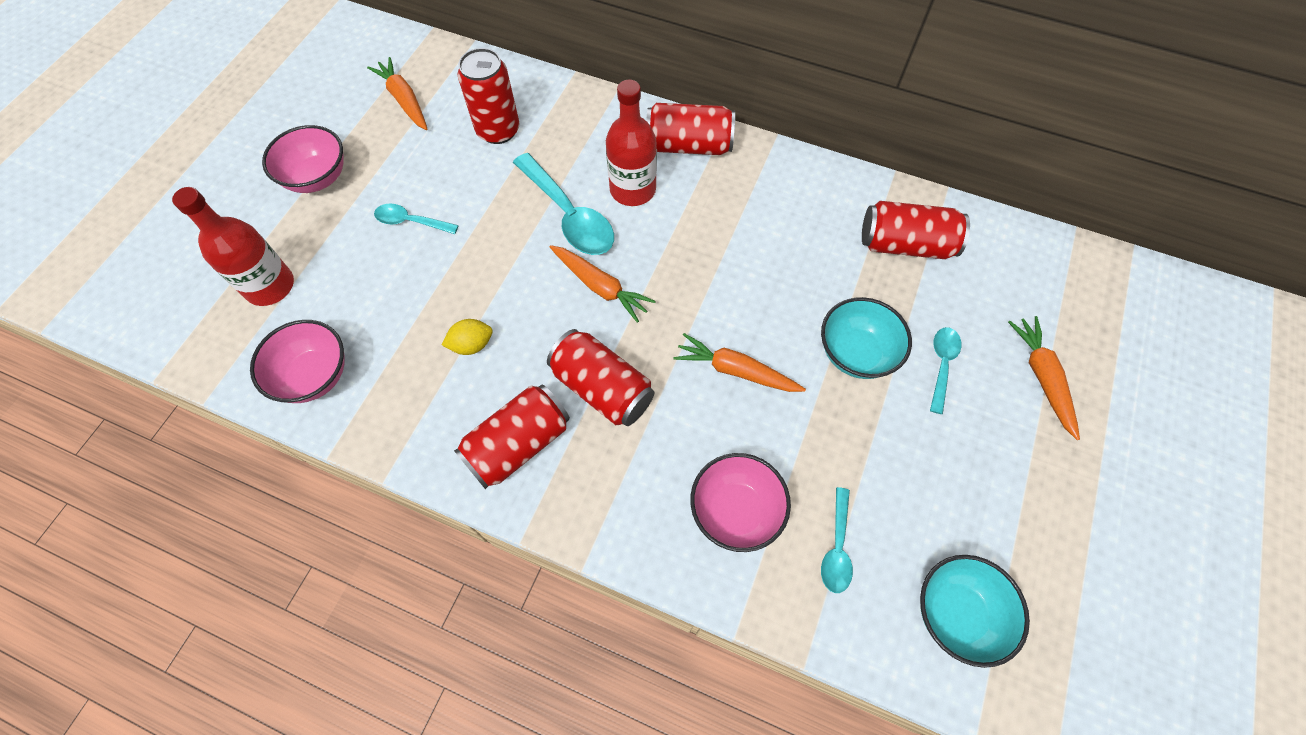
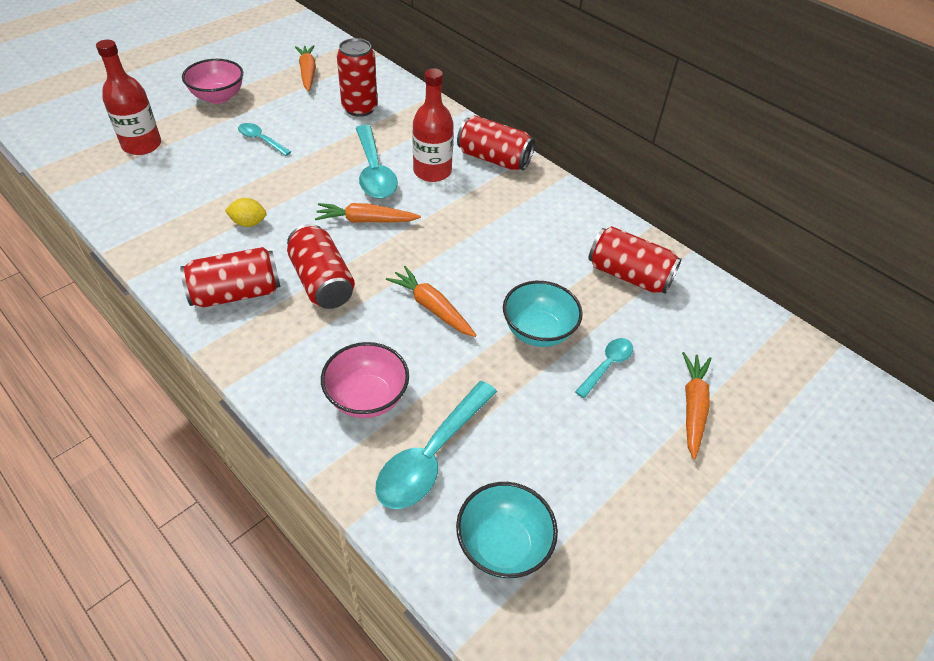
camera: 20 degrees right, 15 degrees down
pink bowl [250,320,345,403] -> none
orange carrot [550,245,656,323] -> orange carrot turned 120 degrees clockwise [315,203,421,223]
turquoise spoon [821,487,853,593] -> turquoise spoon [375,381,497,509], size x1.81

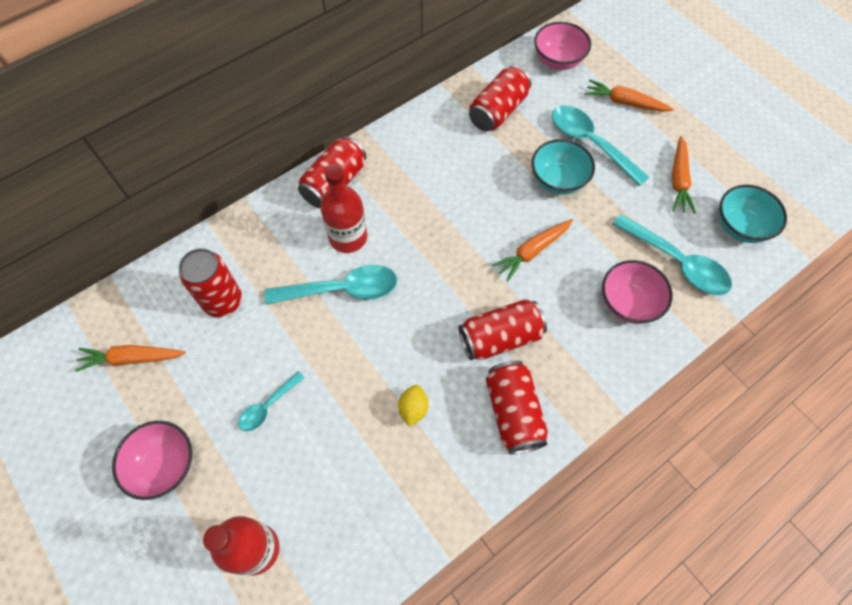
camera: 80 degrees left, 15 degrees up
orange carrot [315,203,421,223] -> orange carrot moved to [672,136,696,214]
turquoise spoon [575,338,633,398] -> turquoise spoon [552,105,649,186], size x1.81
none -> pink bowl [534,22,591,70]

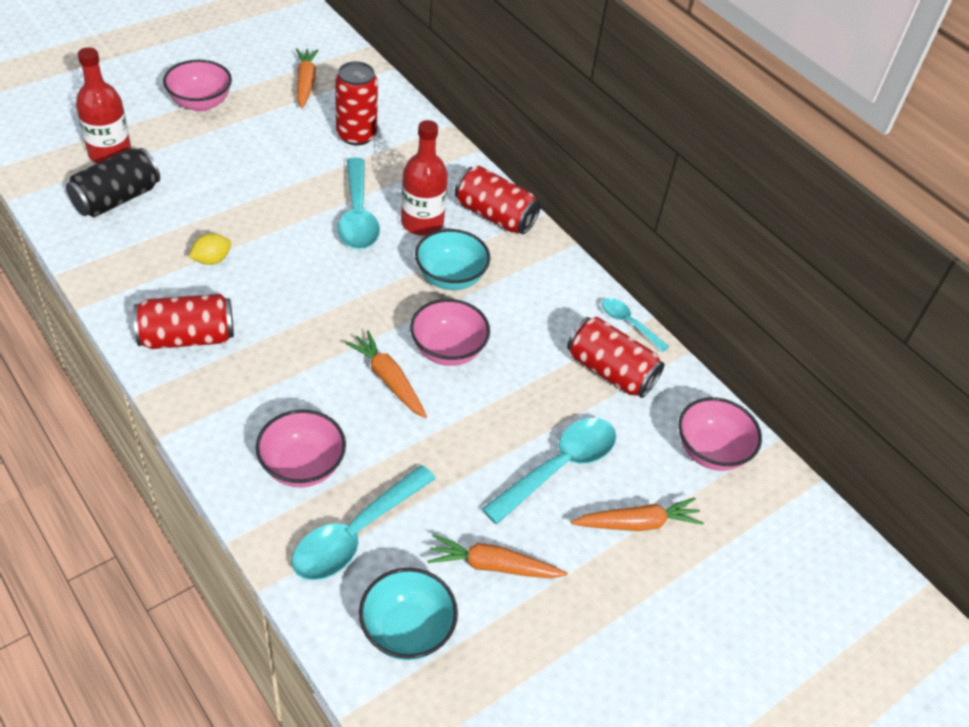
camera: 85 degrees right, 15 degrees down
turquoise spoon [238,371,305,431] -> turquoise spoon moved to [602,298,669,352]
yellow lemon [398,385,428,427] -> yellow lemon turned 45 degrees counterclockwise [189,233,231,265]
red can [459,299,547,360] -> none
turquoise bowl [532,139,595,195] -> turquoise bowl moved to [415,229,491,290]
orange carrot [585,80,674,112] -> orange carrot turned 60 degrees clockwise [571,498,704,531]
none -> black can [66,148,160,217]
none -> pink bowl [410,299,490,366]

